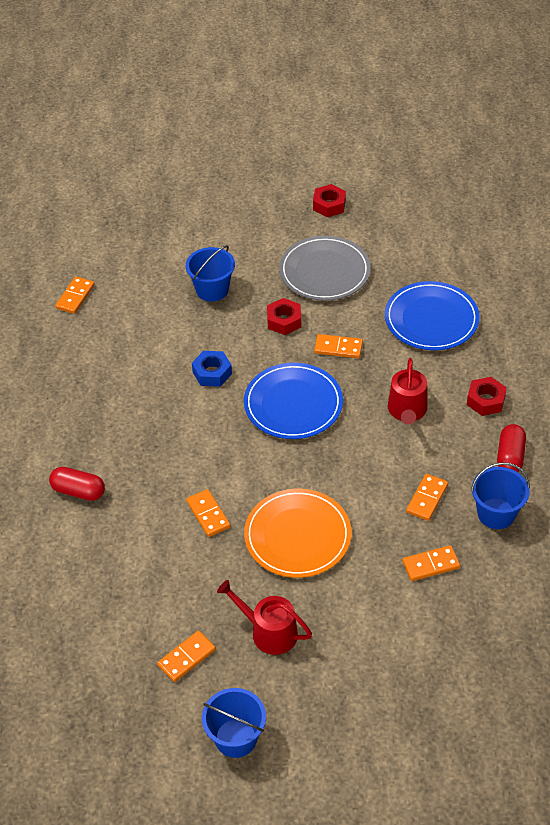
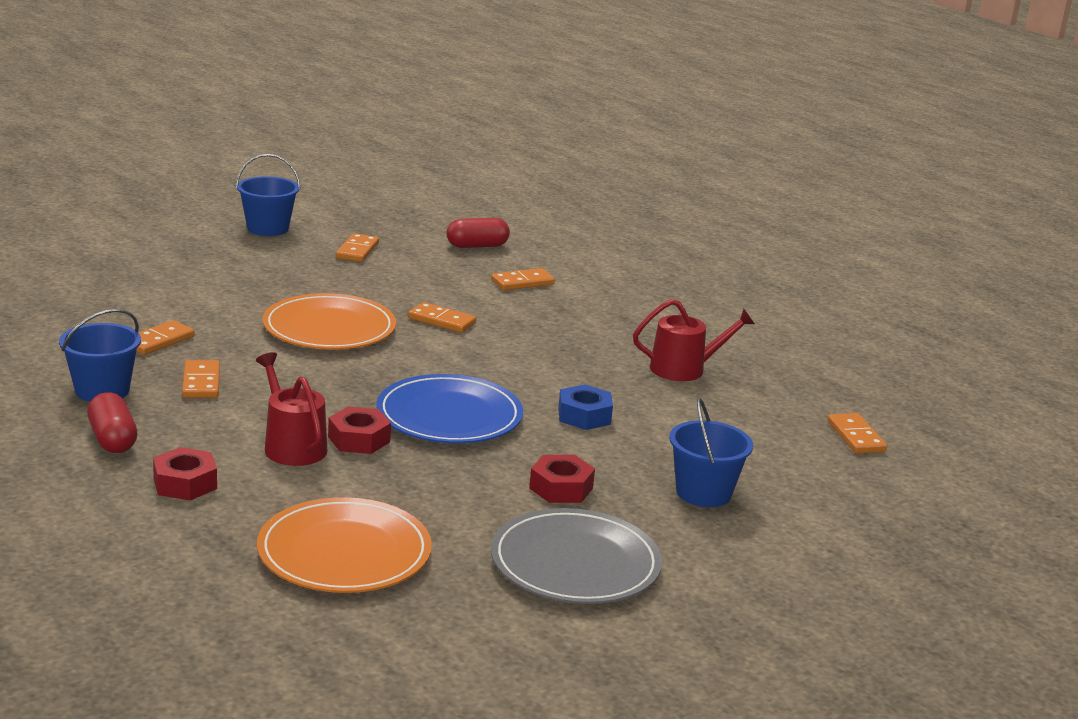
camera: 140 degrees right, 25 degrees down
red capsule [49,467,105,501] -> red capsule moved to [447,218,510,248]
red watering can [217,580,312,655] -> red watering can moved to [633,299,755,381]
red nut [313,184,346,217] -> red nut moved to [328,407,391,454]
orange domino [314,334,363,358] -> orange domino moved to [491,268,555,290]
blue plate [385,281,480,350] -> orange plate [257,497,432,593]

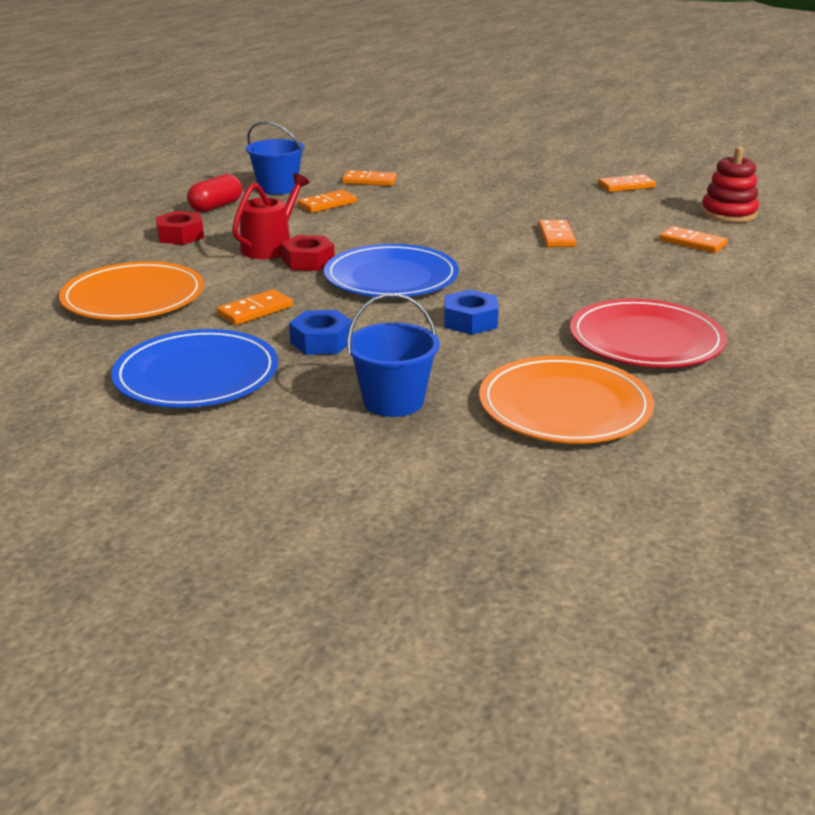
camera: 65 degrees right, 5 degrees up
blue bucket [236,154,301,236] -> none
orange plate [262,293,396,350] -> orange plate moved to [479,356,654,444]
red capsule [447,218,510,248] -> red stacking toy [701,147,759,223]
grey plate [491,508,662,604] -> blue plate [111,329,278,408]
red nut [529,455,595,503] -> blue nut [289,310,353,355]
red watering can [633,299,755,381] -> red plate [570,299,727,368]
orange domino [827,413,887,454] -> orange domino moved to [217,289,293,325]

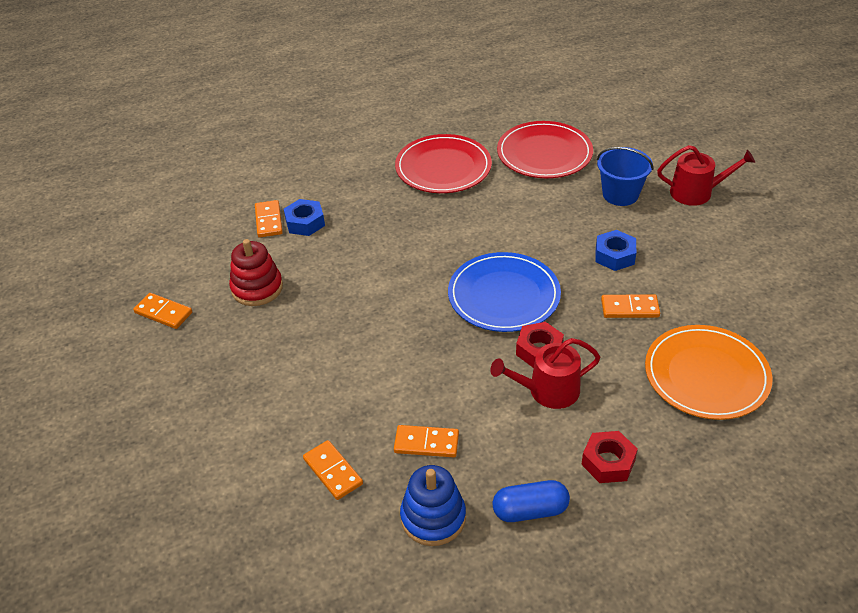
camera: 135 degrees left, 15 degrees up
blue plate [111,329,278,408] -> none
red capsule [187,174,242,212] -> blue capsule [492,480,570,522]
blue bucket [246,121,305,195] -> blue stacking toy [400,465,466,546]
blue nut [444,290,499,335] -> blue nut moved to [284,199,325,236]
orange plate [479,356,654,444] -> red plate [497,121,593,178]
orange domino [538,220,576,247] -> none
red stacking toy [701,147,759,223] -> red stacking toy moved to [229,239,283,306]
none -> red watering can [657,145,755,206]

